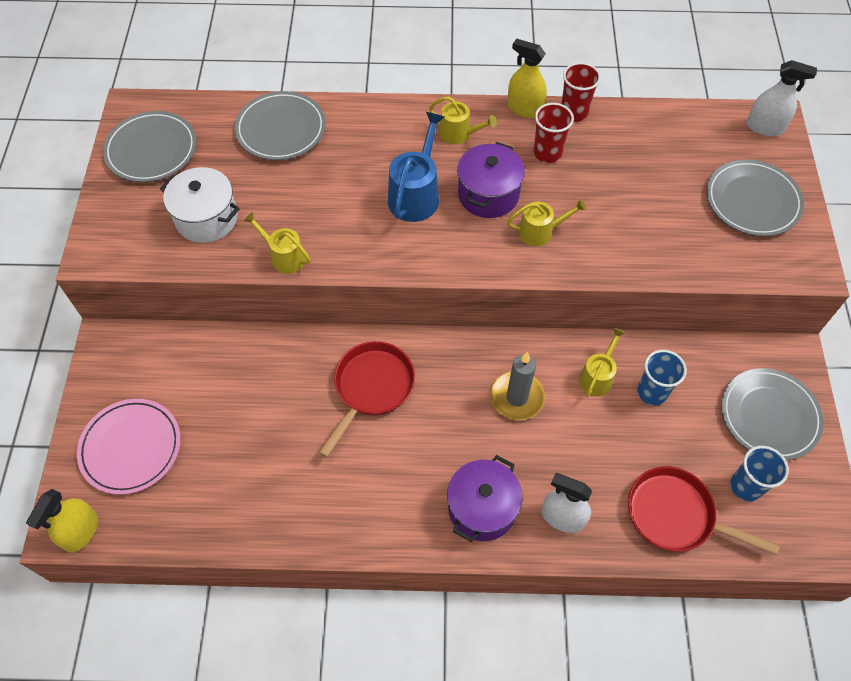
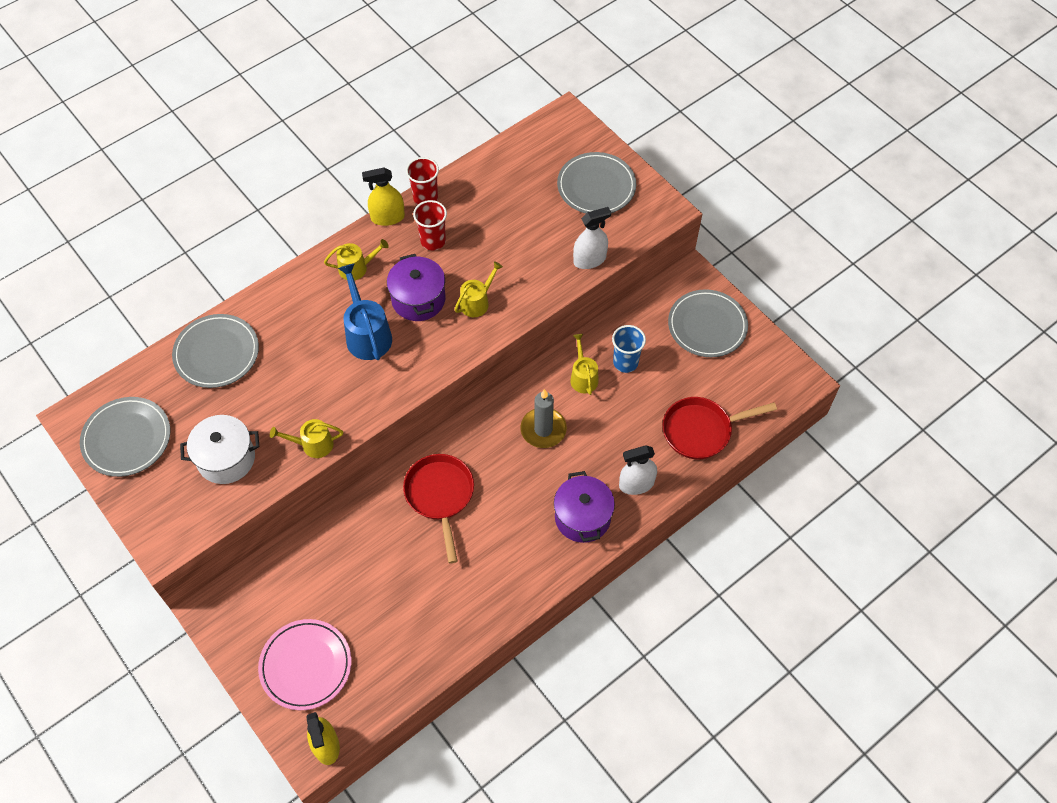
camera: 40 degrees left, 0 degrees up
blue cup [730,446,789,501] -> none
white spray bottle [746,60,817,136] -> white spray bottle moved to [573,207,611,269]

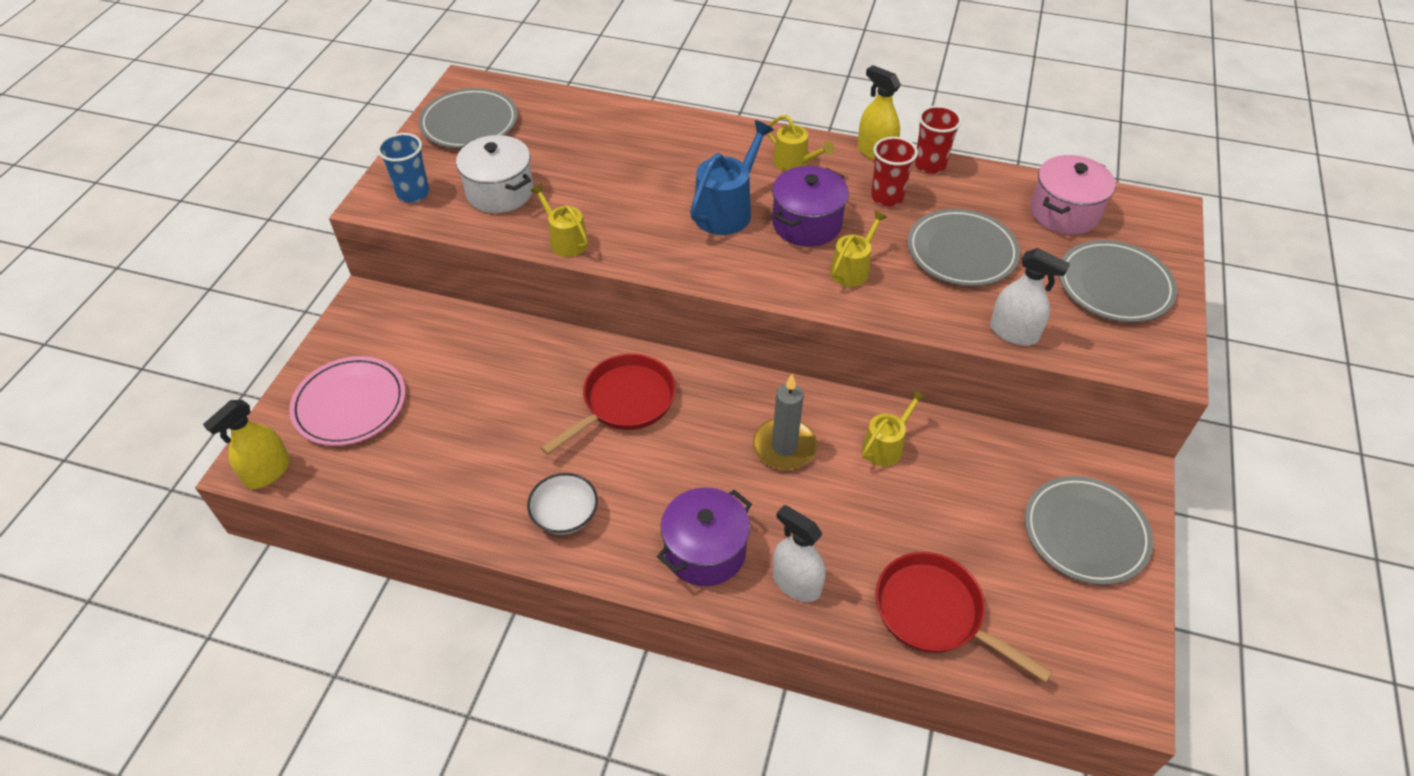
camera: 55 degrees right, 10 degrees down
grey plate [172,314,259,388] -> grey plate moved to [908,209,1020,286]
yellow watering can [454,261,503,317] -> yellow watering can turned 60 degrees counterclockwise [830,211,887,287]
blue cup [612,325,646,373] -> blue cup moved to [377,133,429,203]
none -> white bowl [527,473,598,535]
none -> pink pot [1030,155,1116,235]

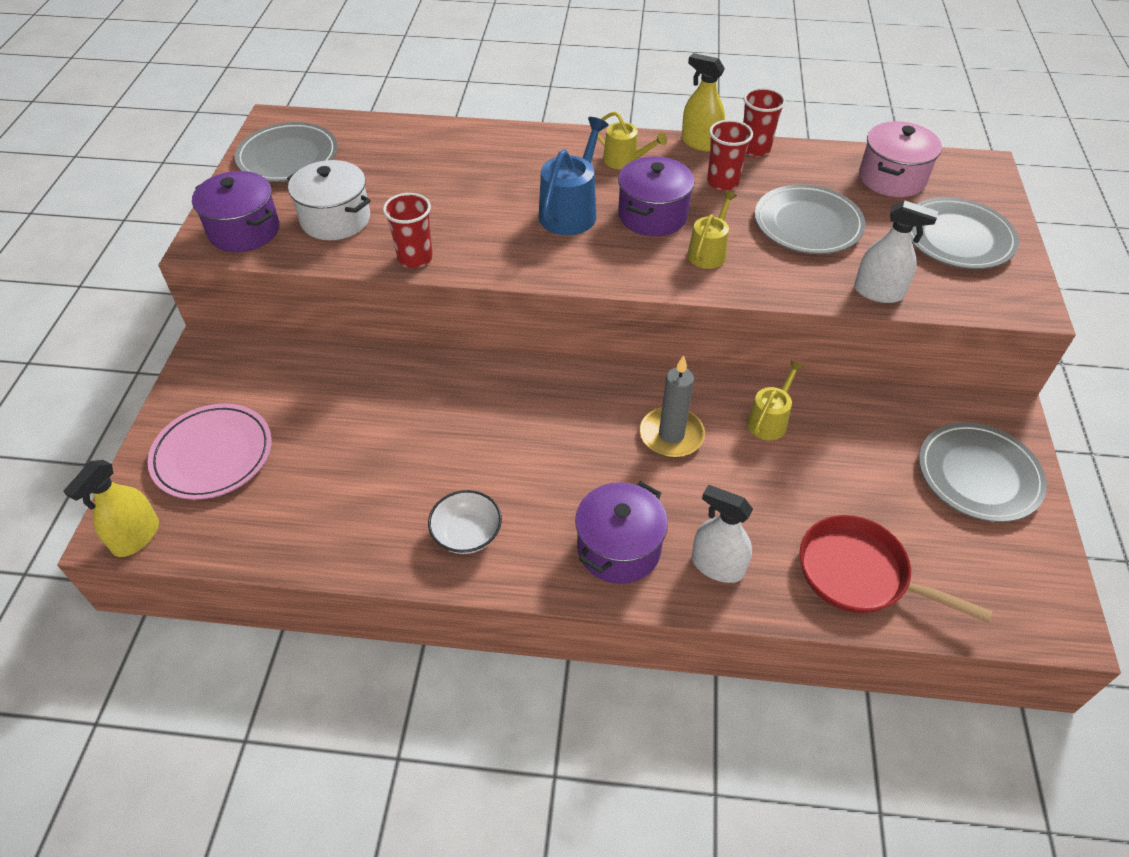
camera: 10 degrees left, 0 degrees up
blue cup [377,133,429,203] -> purple pot [192,171,279,252]
yellow watering can [530,184,588,257] -> red cup [383,193,433,268]
red pan [541,353,676,455] -> none

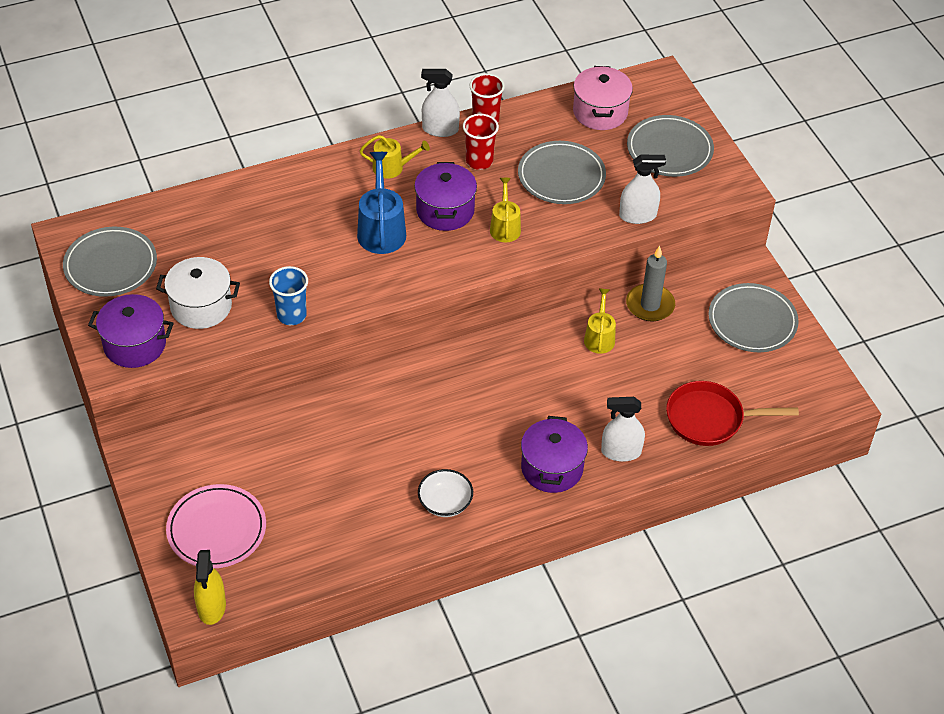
camera: 30 degrees left, 0 degrees up
red cup [383,193,433,268] -> blue cup [269,266,308,325]
grey candle [640,355,705,458] -> grey candle moved to [626,246,675,321]
yellow spray bottle [682,53,725,152] -> white spray bottle [421,69,460,137]

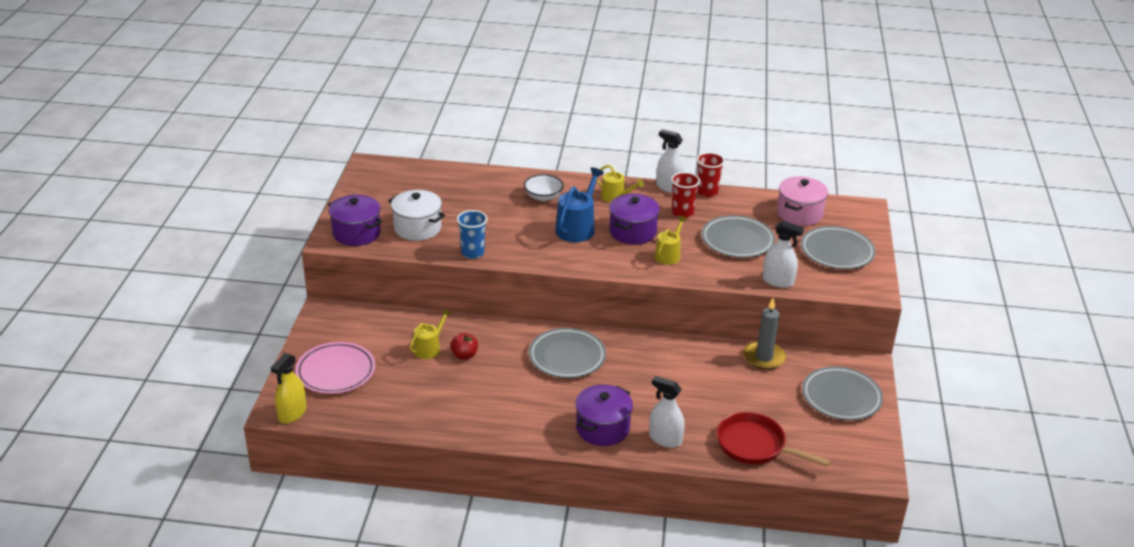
camera: 30 degrees right, 15 degrees down
grey plate [63,227,157,297] -> grey plate moved to [529,328,606,378]
white bowl [418,469,473,517] -> white bowl moved to [524,174,564,201]
yellow watering can [584,288,616,354] -> yellow watering can moved to [410,308,451,359]
none -> red apple [450,333,478,360]

